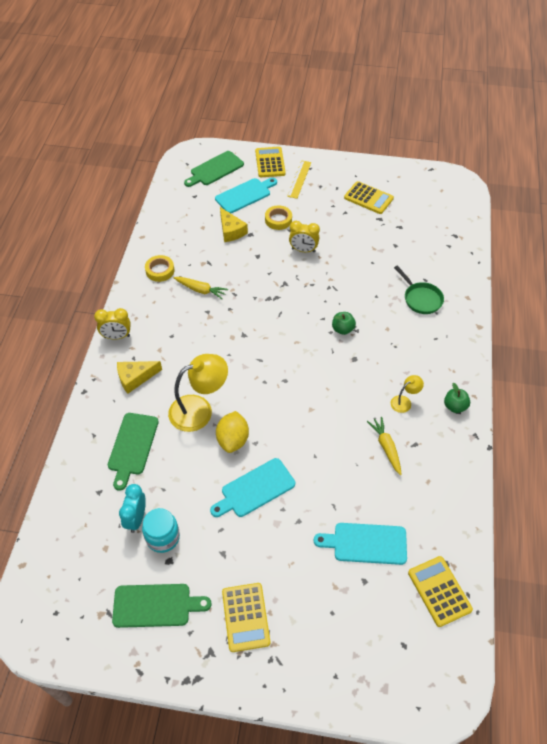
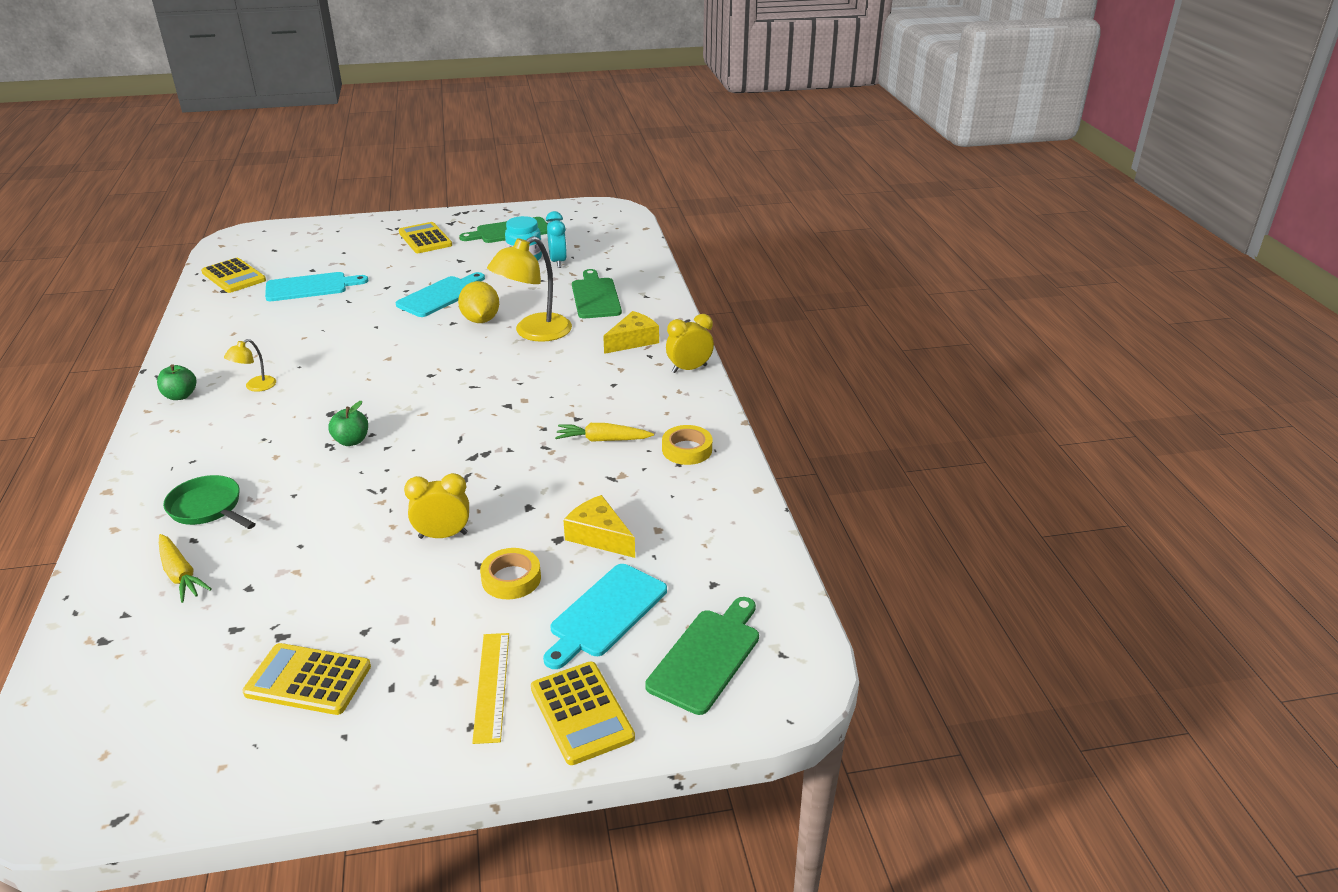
camera: 160 degrees right, 20 degrees down
yellow carrot [367,417,402,475] -> yellow carrot moved to [159,534,212,603]

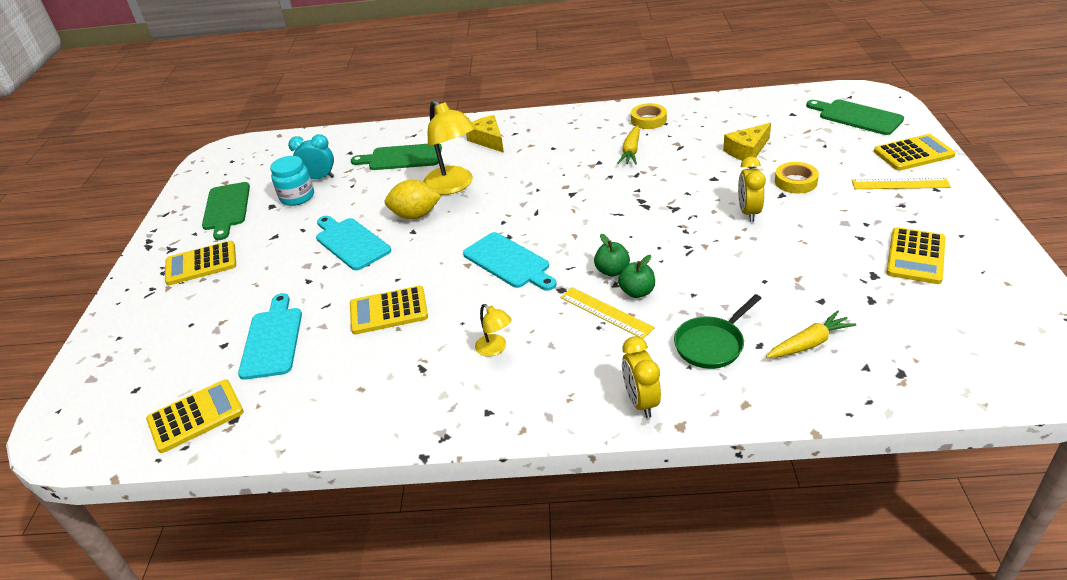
camera: 75 degrees left, 5 degrees up
green apple [157,364,196,400] -> green apple moved to [618,255,655,298]
turquoise cutting board [543,564,667,669] -> turquoise cutting board moved to [463,232,557,291]
yellow clock [666,314,714,373] -> yellow clock moved to [622,336,661,418]
none -> yellow calculator [350,286,428,334]
none -> yellow ruler [560,287,655,339]

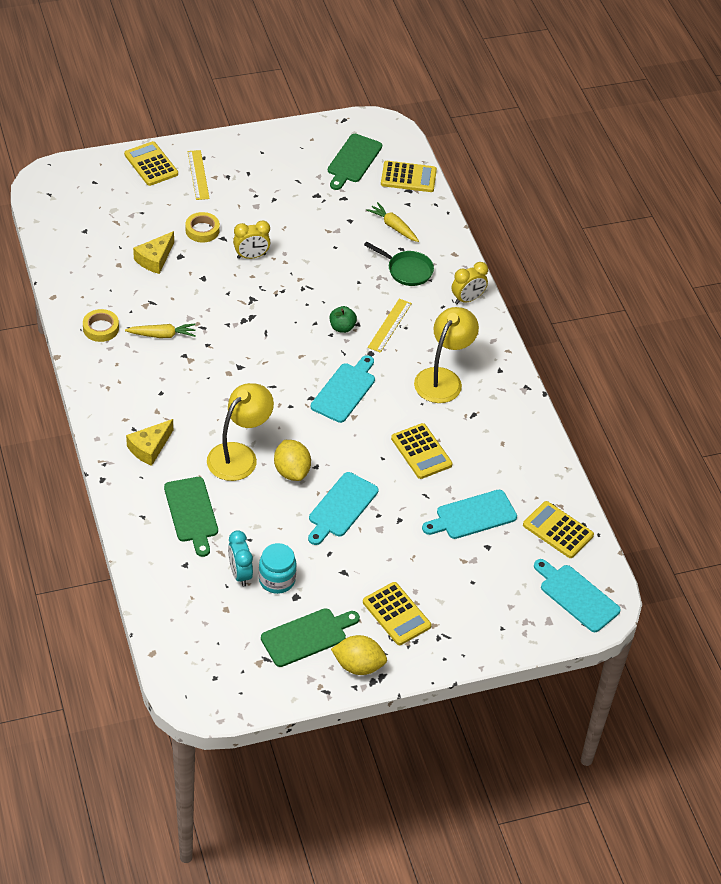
camera: 115 degrees left, 10 degrees up
yellow lamp [475,304,512,357] -> yellow lamp [414,307,479,403], size x2.08
green apple [618,255,655,298] -> none
yellow cheese [723,123,771,161] -> yellow cheese turned 90 degrees clockwise [133,231,174,274]
green cutting board [806,100,904,135] -> green cutting board moved to [328,134,382,190]
yellow calculator [886,227,946,284] -> yellow calculator moved to [381,161,437,192]
none -> yellow lemon [331,635,387,675]
none -> turquoise cutting board [534,559,621,632]

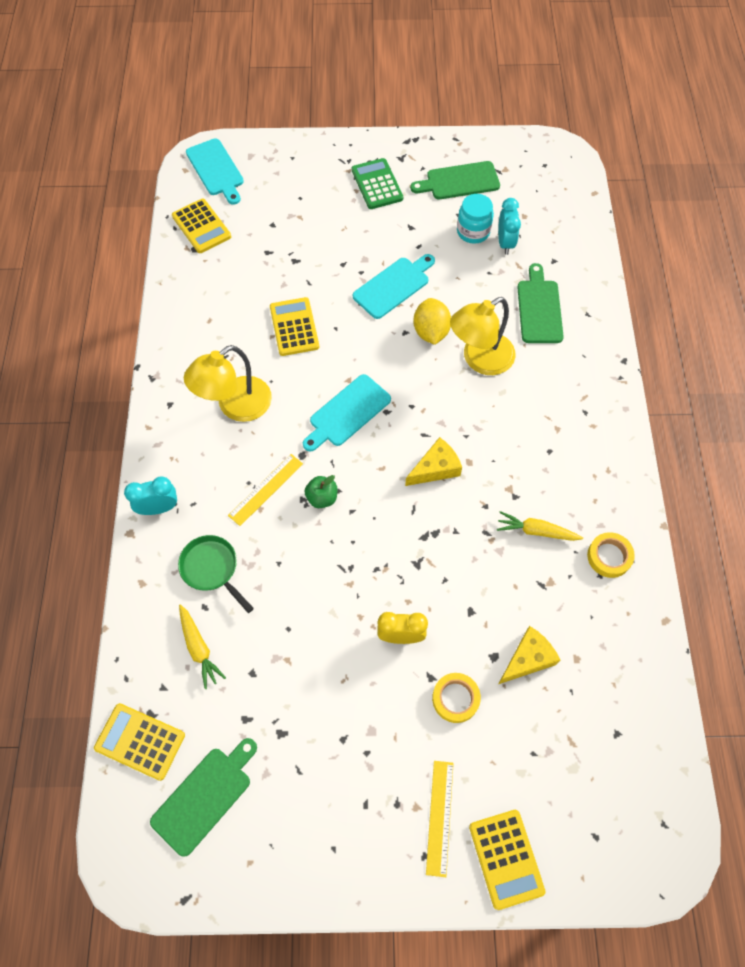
camera: 160 degrees left, 15 degrees up
yellow cheese [126,419,173,466] -> yellow cheese moved to [405,437,462,486]
yellow lemon [331,635,387,675] -> none
yellow calculator [363,582,431,645] -> green calculator [352,158,403,209]
turquoise cutting board [422,490,517,539] -> none
yellow clock [452,262,488,304] -> turquoise clock [124,476,177,515]

